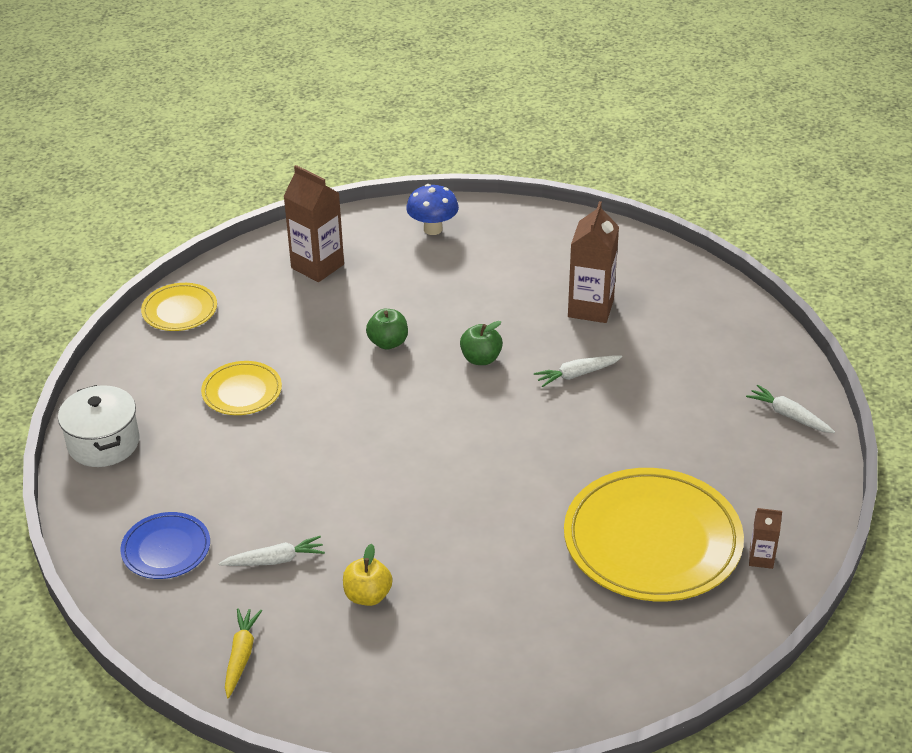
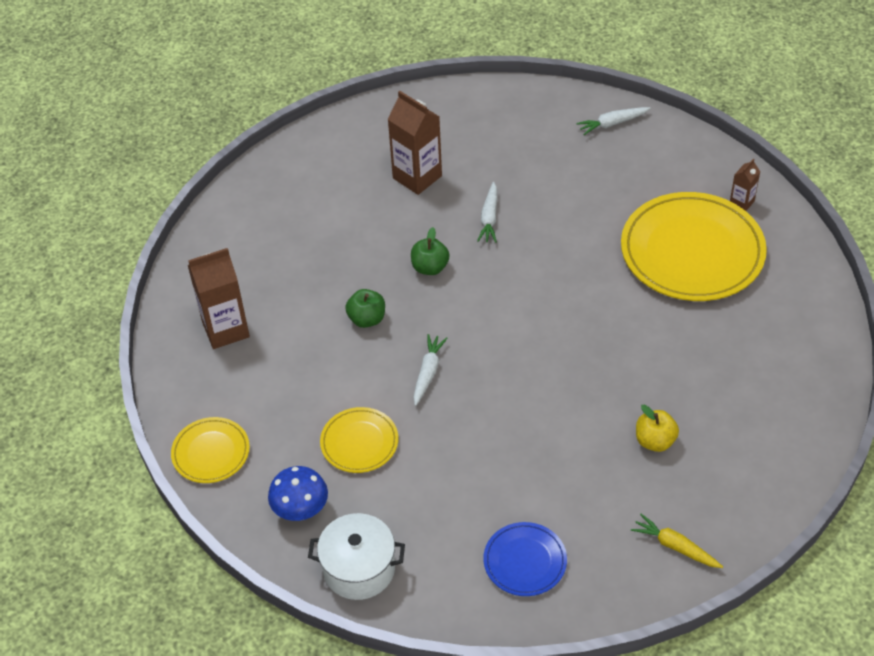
camera: 60 degrees left, 10 degrees up
white carrot [219,536,325,566] -> white carrot moved to [413,334,448,406]
blue mushroom [406,184,459,235] -> blue mushroom moved to [268,466,328,521]

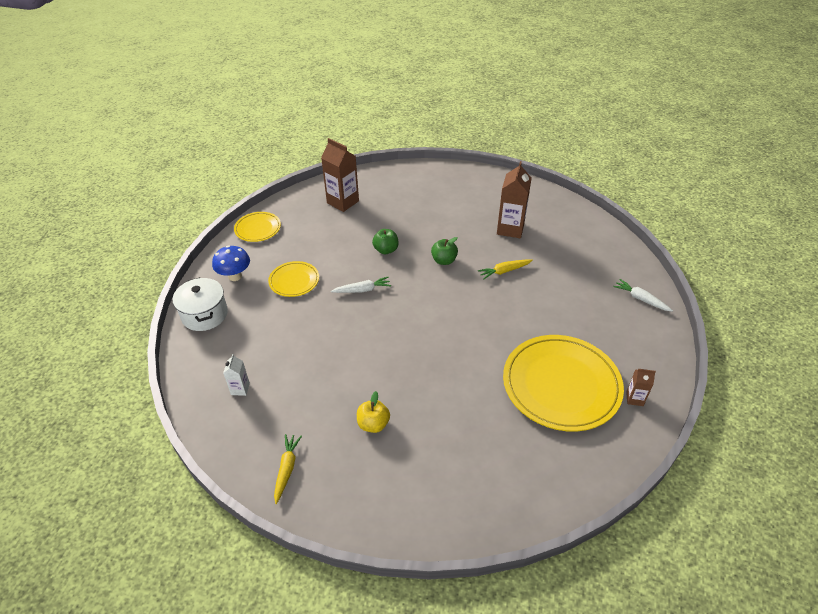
camera: 60 degrees right, 5 degrees down
white carrot [477,182,497,243] -> yellow carrot [478,259,533,279]
blue plate [483,522,567,596] -> white carton [223,354,250,396]

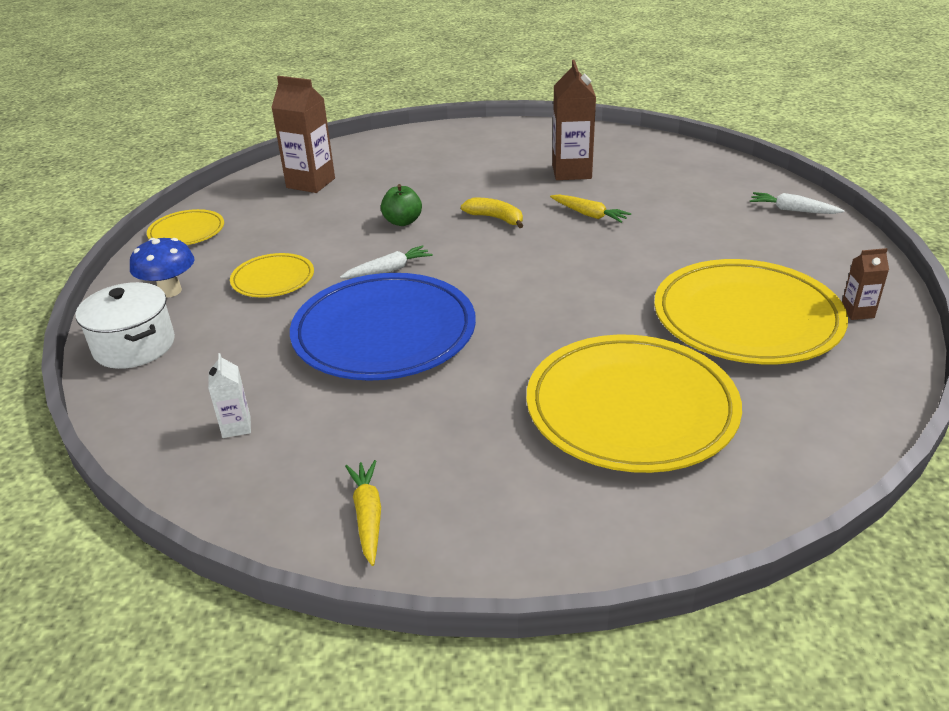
camera: 15 degrees left, 10 degrees down
yellow apple [357,391,390,433] -> none
green apple [431,237,458,265] -> yellow banana [461,198,523,228]
yellow carrot [478,259,533,279] -> yellow carrot turned 105 degrees counterclockwise [550,194,631,223]
none -> blue plate [290,273,476,381]
none -> yellow plate [527,335,742,473]

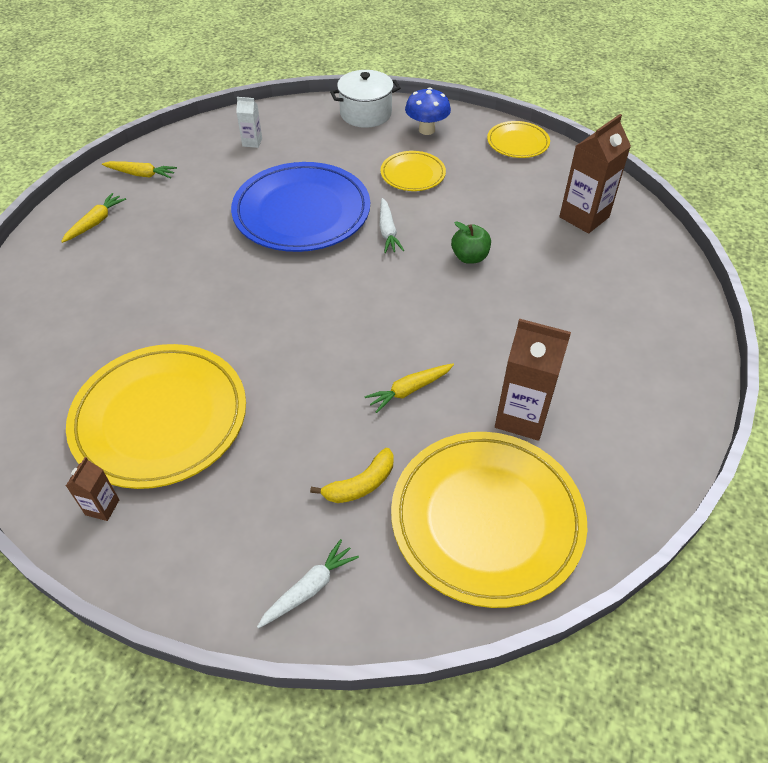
camera: 110 degrees right, 15 degrees up
yellow banana [461,198,523,228] -> yellow banana moved to [310,448,394,503]
yellow plate [527,335,742,473] -> yellow plate moved to [391,432,588,608]
none -> yellow carrot [61,193,126,243]

